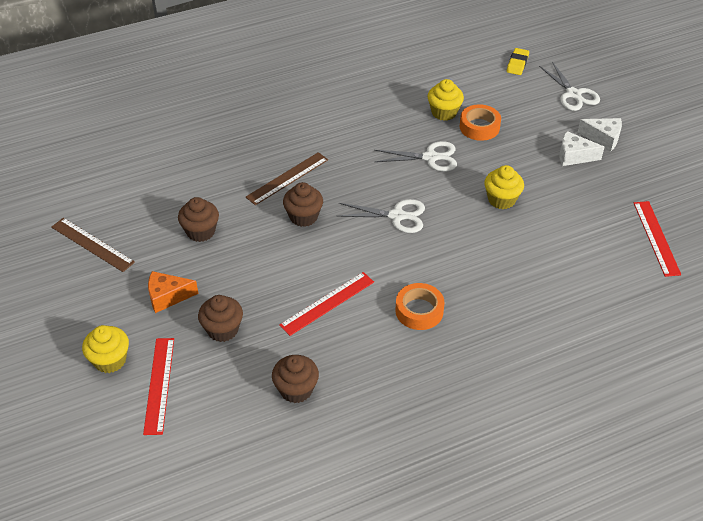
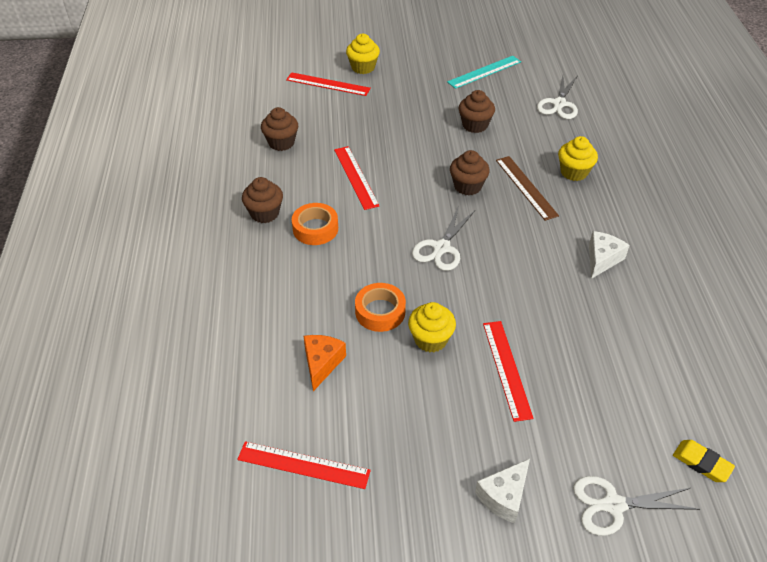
camera: 110 degrees right, 0 degrees up
brown ruler [51,218,135,272] -> turquoise ruler [447,56,521,89]
orange cheese [148,271,199,313] -> orange cheese moved to [304,335,346,391]
brown cupcake [198,295,243,342] -> brown cupcake moved to [242,177,283,223]
white scissors [374,141,457,172] -> white scissors moved to [537,76,578,119]
yellow cupcake [428,79,464,121] -> yellow cupcake moved to [558,136,598,181]
orange tape [460,104,501,141] -> orange tape moved to [355,283,406,332]
white cheese [559,131,604,166] -> white cheese moved to [589,231,630,279]
none -> red ruler [483,321,534,422]

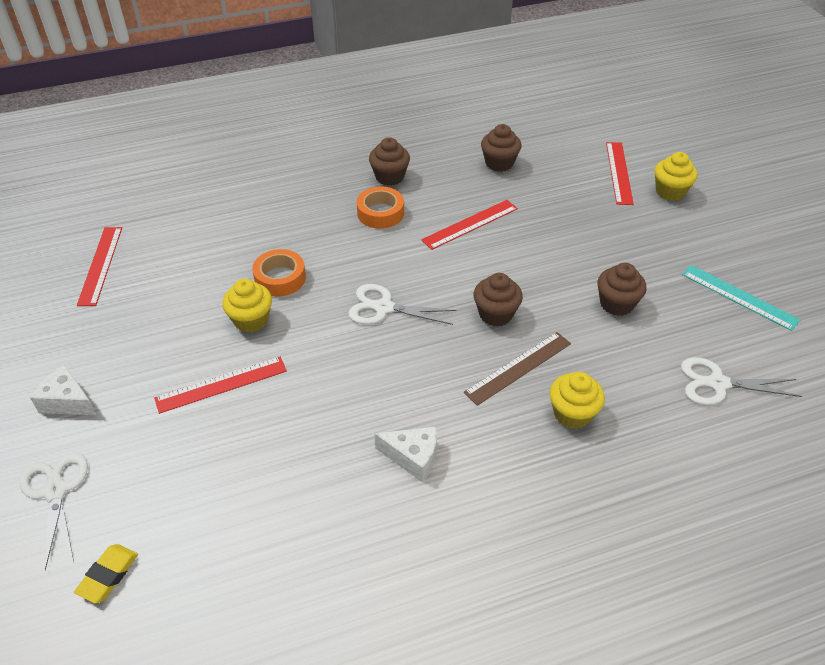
camera: 75 degrees right, 0 degrees up
orange cheese [304,335,346,391] -> none

